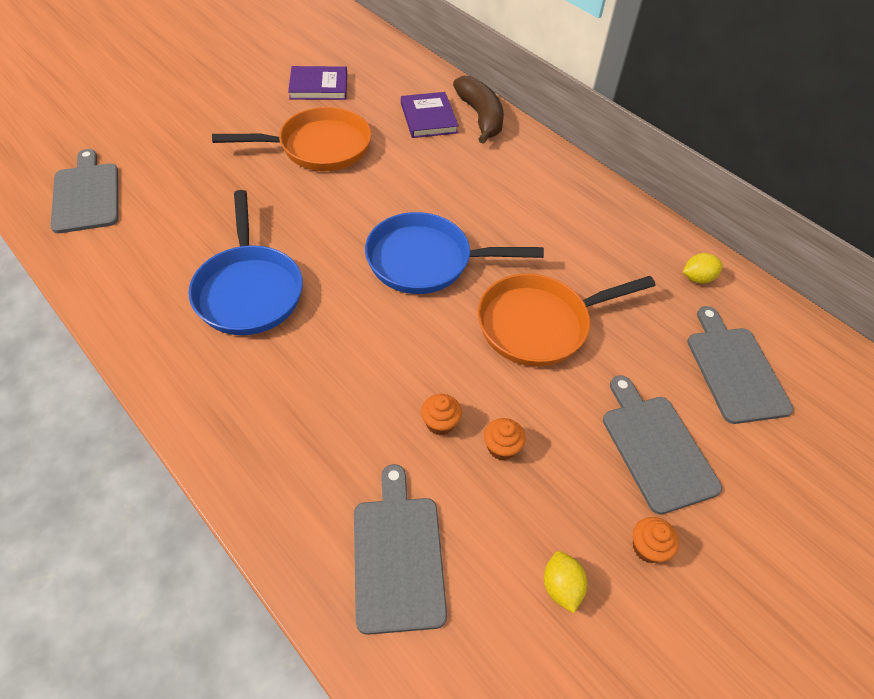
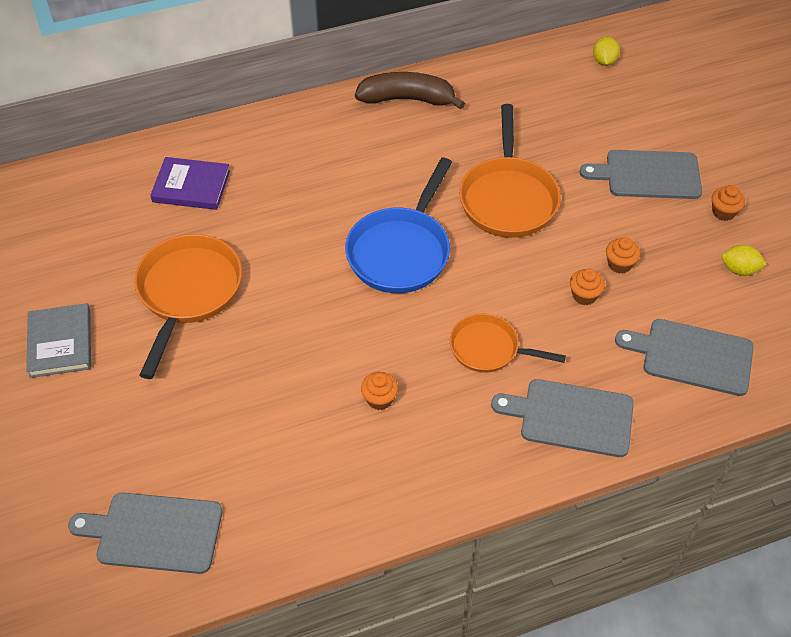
camera: 65 degrees left, 0 degrees up
blue pan [188,190,303,335] -> orange cupcake [361,372,398,410]
purple book [288,66,347,100] -> none
brown banana [453,76,504,144] -> brown banana moved to [355,72,465,110]
yellow lemon [683,253,723,284] -> yellow lemon moved to [593,37,620,66]
grey cutting board [687,306,794,424] -> grey cutting board moved to [491,379,634,457]
none -> grey book [26,303,91,378]
none -> orange pan [450,314,566,373]

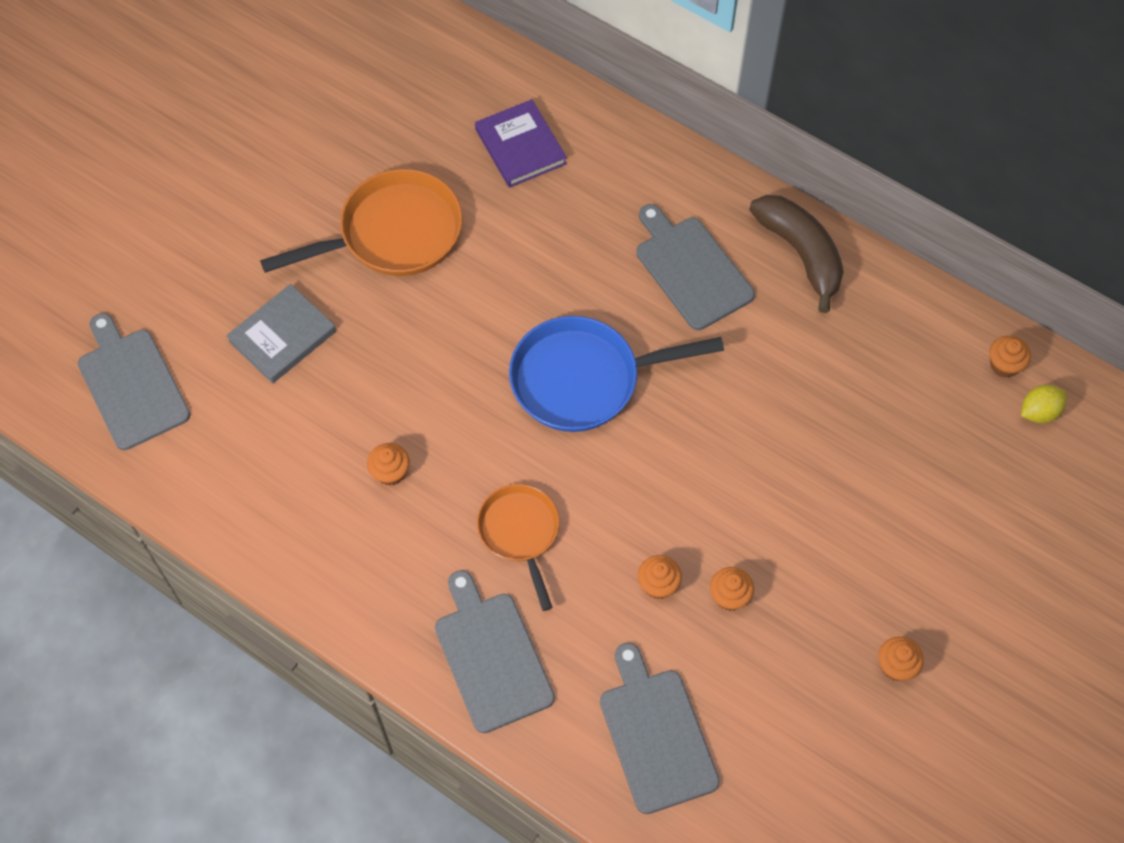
camera: 55 degrees right, 10 degrees up
grey book [26,303,91,378] -> grey book moved to [226,284,336,384]
orange pan [459,104,561,238] -> none
grey cutting board [579,150,702,199] -> grey cutting board moved to [636,204,755,330]
yellow lemon [722,245,767,276] -> none
none -> orange cupcake [989,336,1031,378]

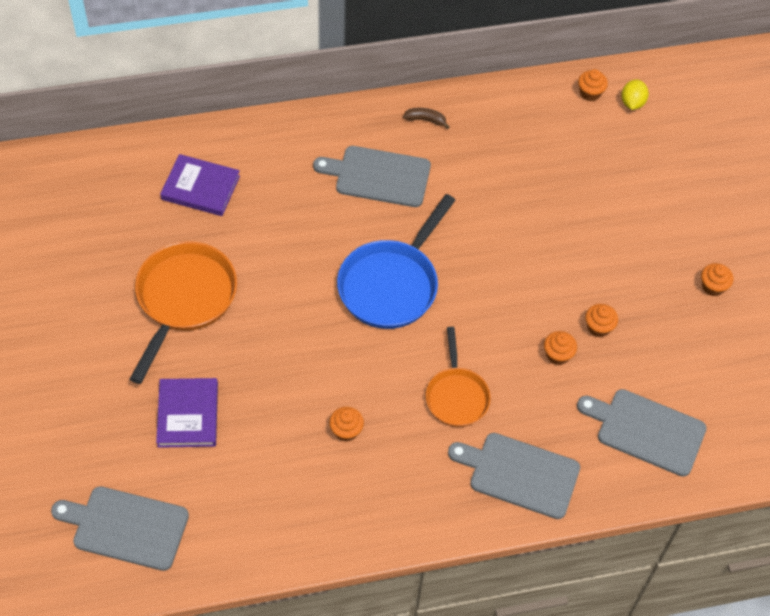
camera: 50 degrees left, 5 degrees down
grey book [226,284,336,384] -> purple book [156,378,218,448]
orange pan [477,484,559,611] -> orange pan turned 120 degrees counterclockwise [426,327,491,427]
brown banana [749,195,844,313] -> brown banana [403,108,450,129], size x0.44

